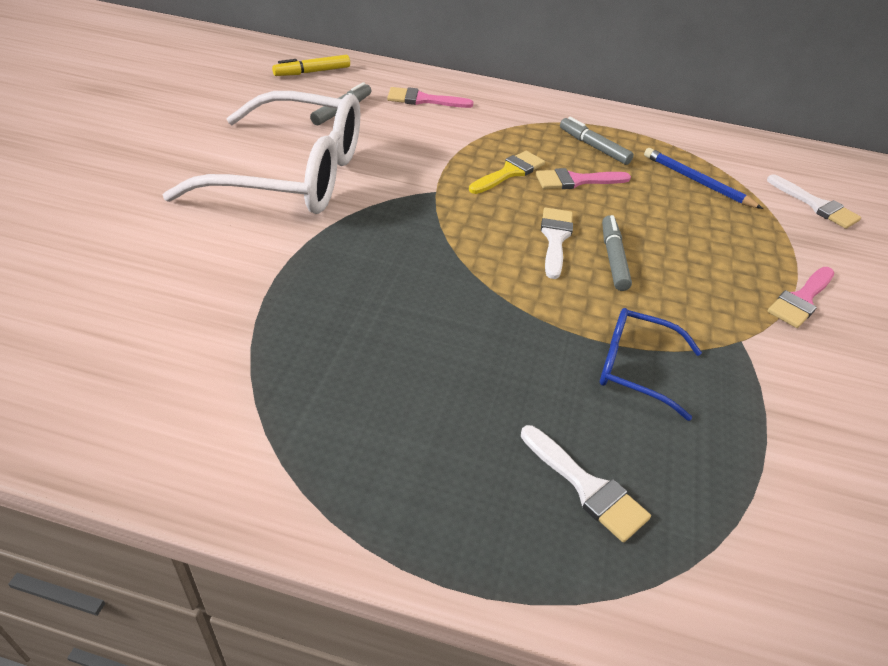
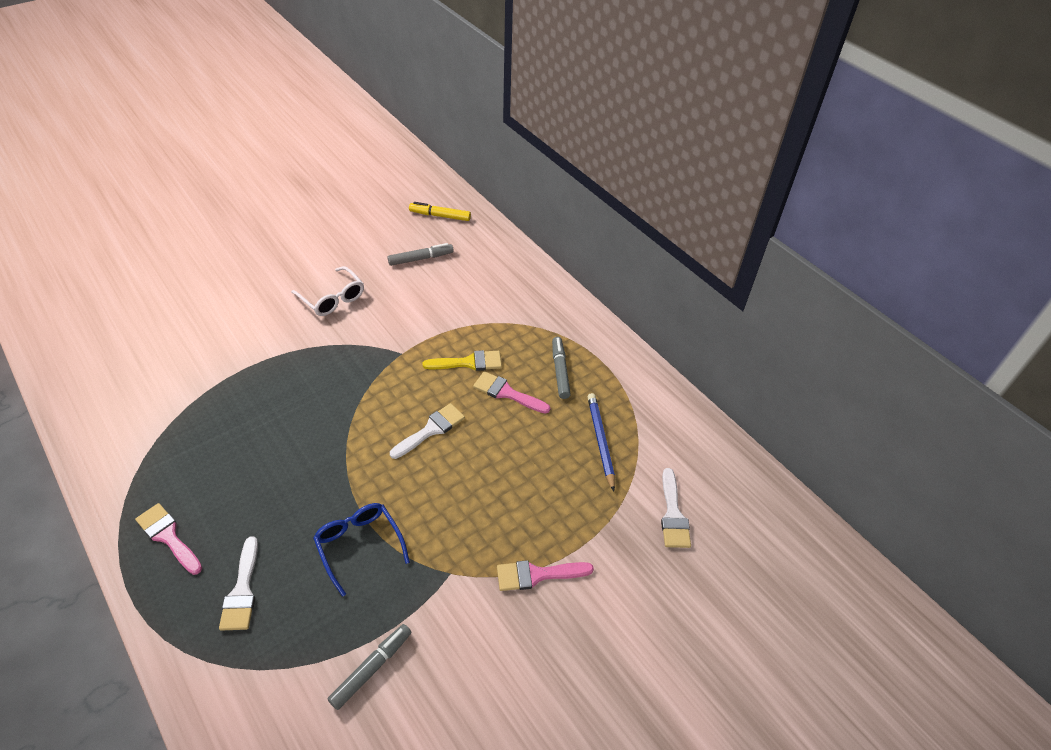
camera: 40 degrees right, 5 degrees up
white glasses [163,91,360,214] -> white glasses [291,266,364,316], size x0.48
pink brush [387,87,473,108] -> pink brush moved to [135,503,202,575]
grey marker [602,215,632,291] -> grey marker moved to [328,624,411,710]

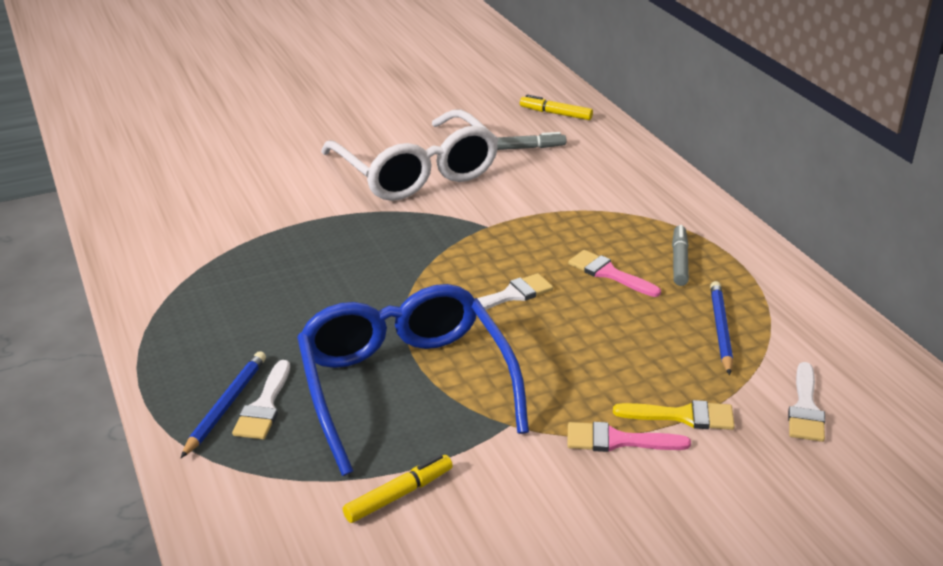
camera: 15 degrees right, 15 degrees down
pink brush [135,503,202,575] -> none
white glasses [291,266,364,316] -> white glasses [321,110,498,201], size x2.10
blue glasses [313,503,410,597] -> blue glasses [297,284,529,476], size x2.10
grey marker [328,624,411,710] -> yellow marker [343,454,453,523]
yellow brush [422,350,502,371] -> yellow brush moved to [613,400,735,430]
none -> blue pencil [181,351,266,458]

